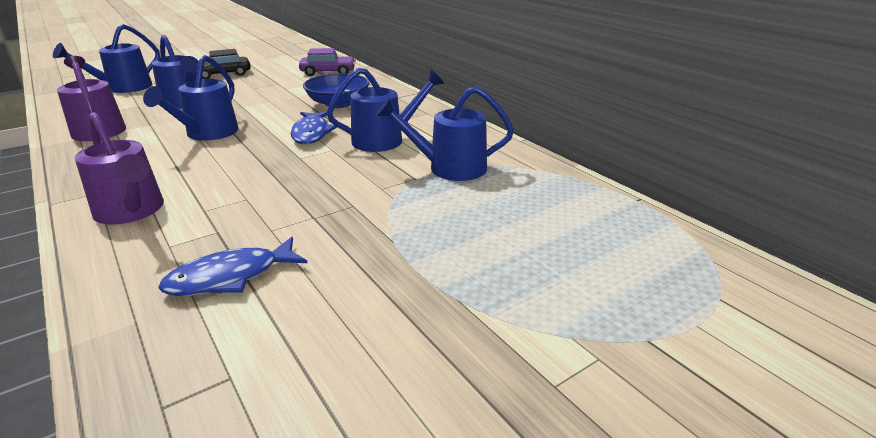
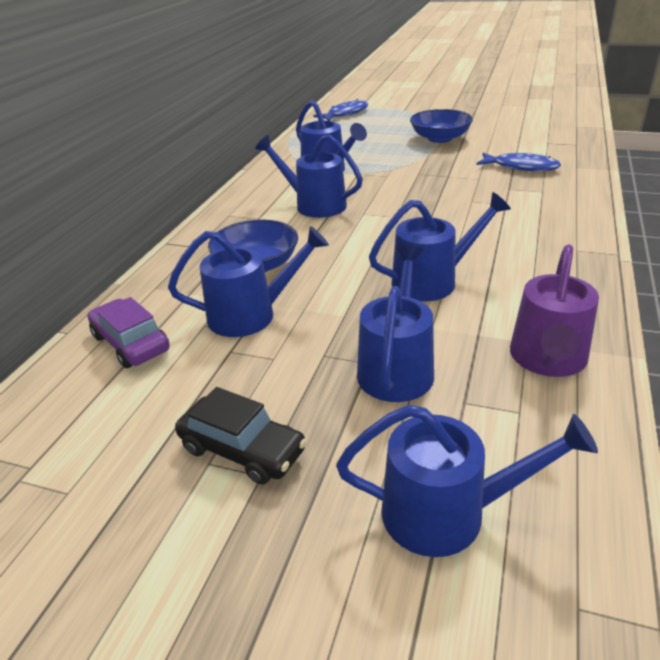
camera: 125 degrees left, 5 degrees up
purple watering can [75,112,164,225] -> none
blue fish [291,111,337,145] -> blue fish moved to [313,99,368,121]
none -> blue watering can [168,226,329,337]
none -> blue bowl [410,109,473,143]

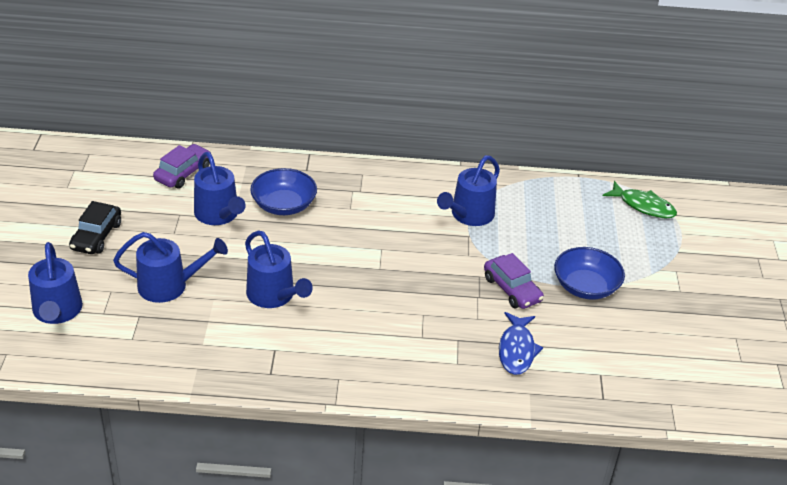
camera: 70 degrees right, 5 degrees up
blue watering can [255,134,363,218] -> none
blue fish [313,99,368,121] -> green fish [603,181,677,218]
purple watering can [510,245,599,377] -> none
none -> purple car [484,253,544,309]

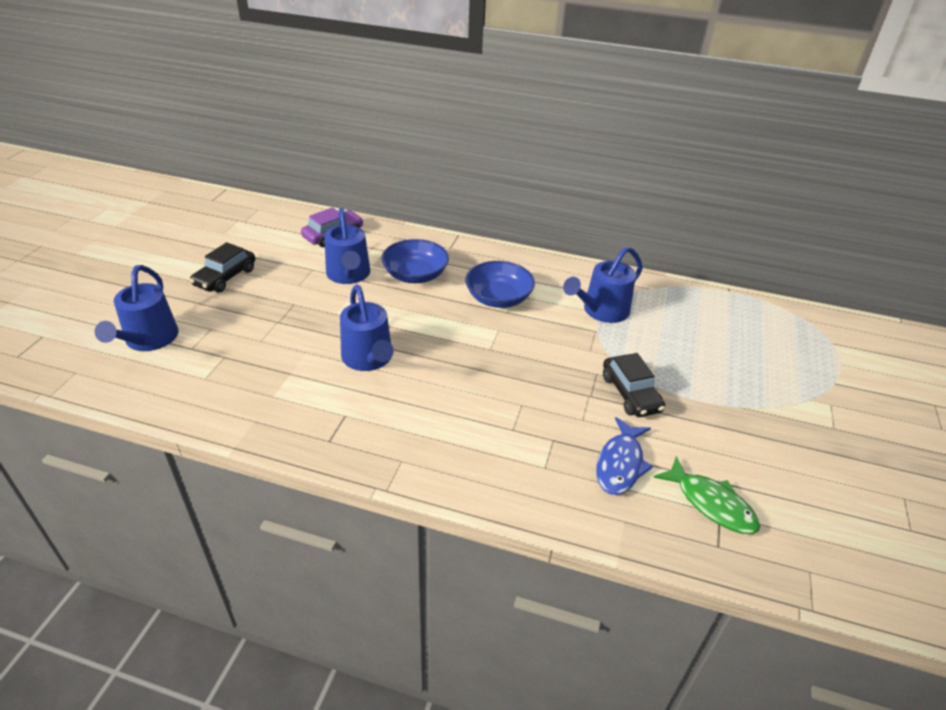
camera: 15 degrees right, 0 degrees up
blue watering can [113,232,228,303] -> none
purple car [484,253,544,309] -> black car [603,353,665,417]
blue bowl [554,247,625,300] -> blue bowl moved to [465,261,535,308]
green fish [603,181,677,218] -> green fish moved to [653,456,760,534]

